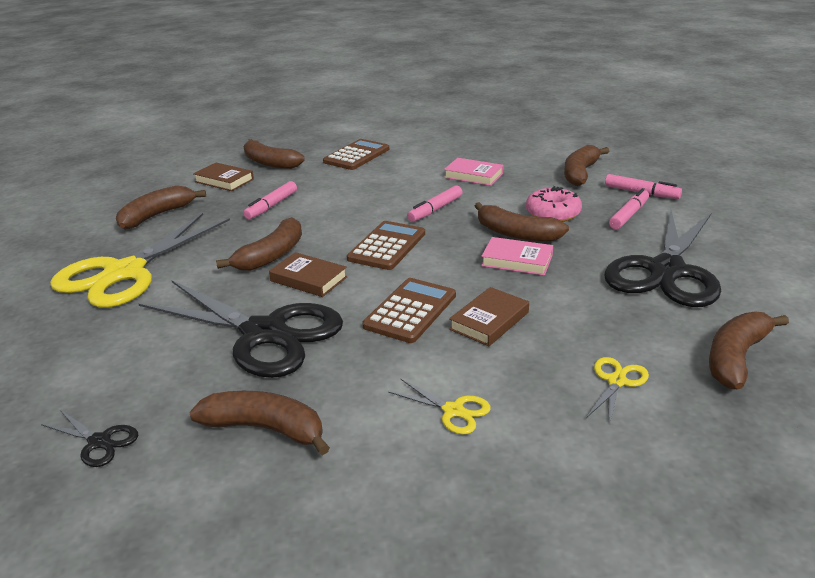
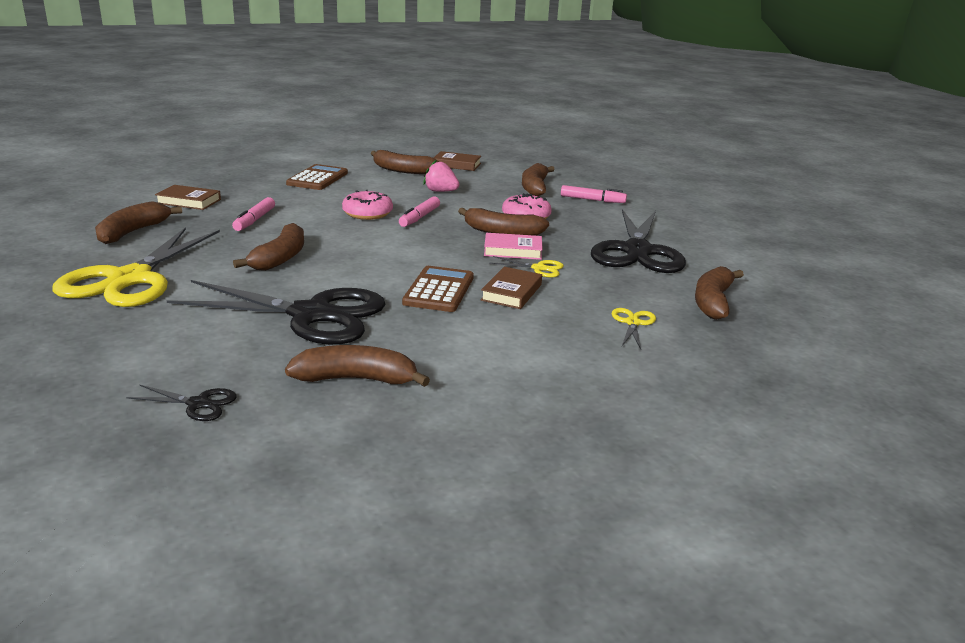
camera: 20 degrees left, 5 degrees down
brown banana [244,139,305,169] -> brown banana moved to [371,150,439,174]
brown book [269,252,348,297] -> brown book moved to [434,151,481,171]
brown calculator [347,221,425,270] -> none
yellow scissors [388,378,491,434] -> yellow scissors moved to [490,256,564,278]
pink book [444,158,504,186] -> pink strawberry [423,159,460,192]
pink marker [609,188,649,230] -> none
none -> pink donut [342,190,393,220]

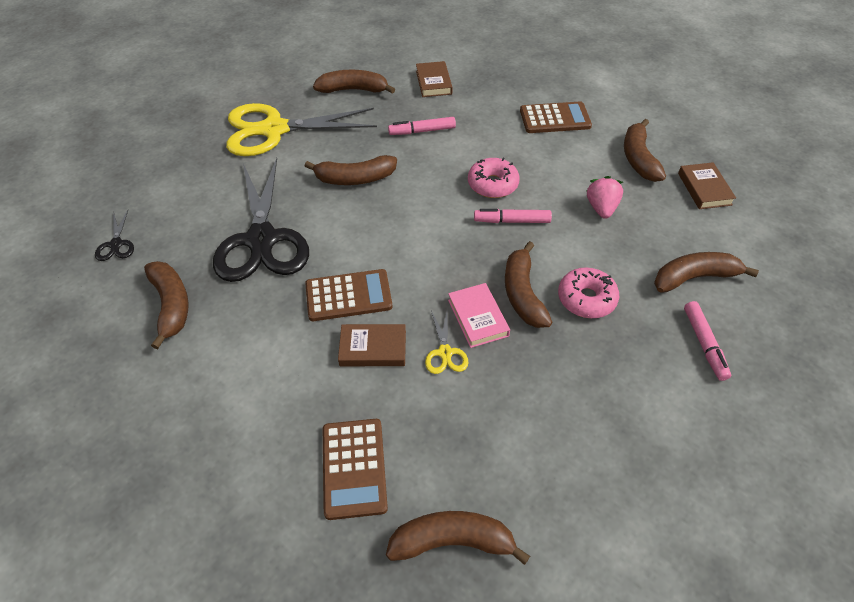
camera: 70 degrees right, 25 degrees up
black scissors [591,209,686,273] -> none
yellow scissors [612,308,656,349] -> brown calculator [323,419,388,520]

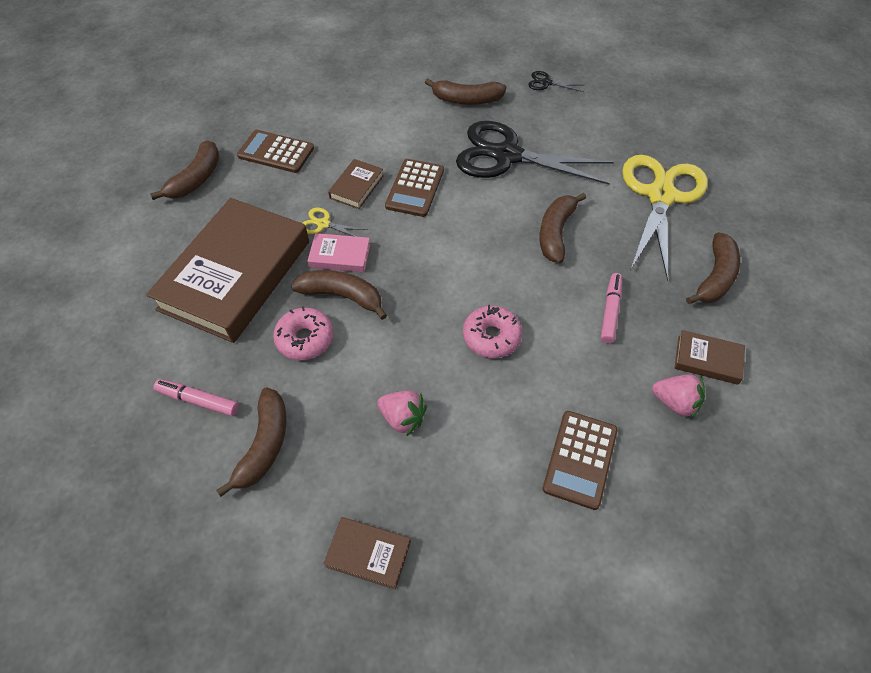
camera: 115 degrees right, 5 degrees up
pink marker [474,209,552,223] -> none
brown banana [624,119,666,182] -> none
none -> brown book [146,198,309,343]
none -> pink strawberry [652,374,705,419]

